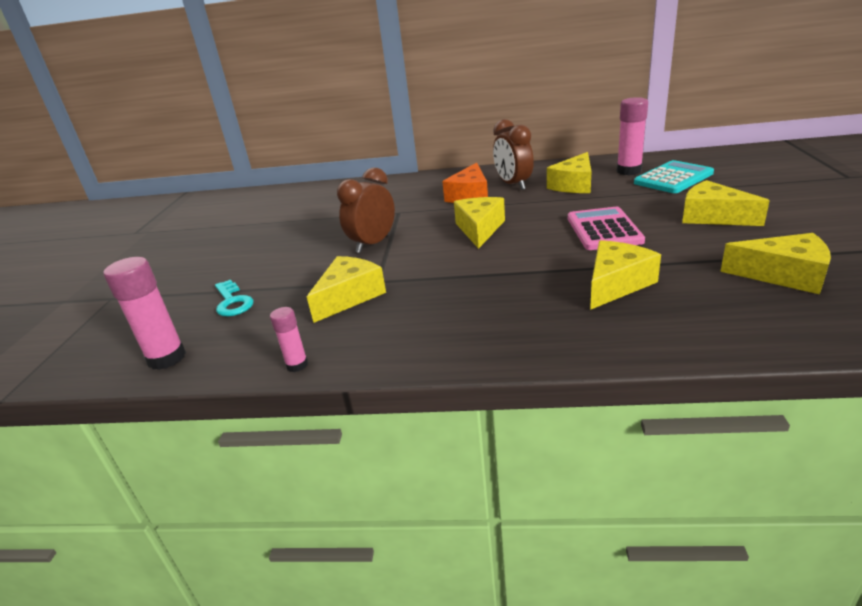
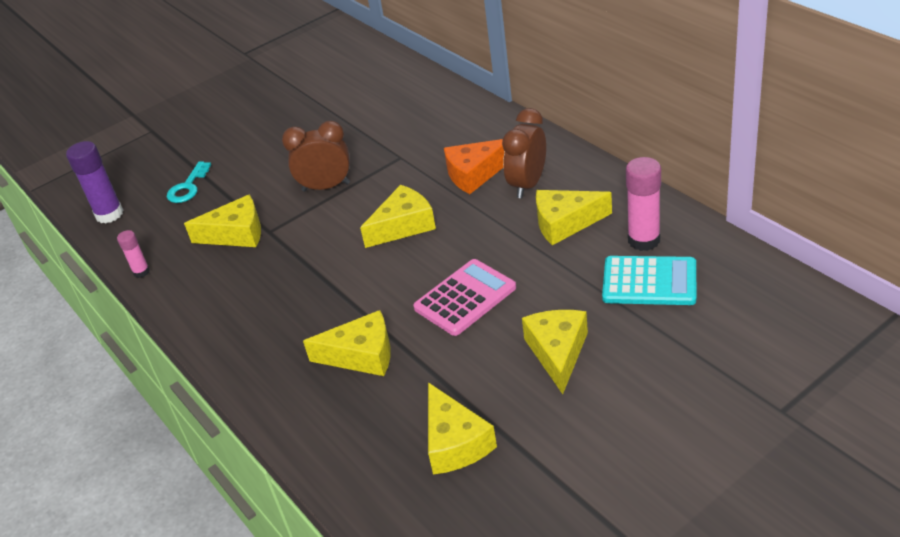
camera: 50 degrees right, 10 degrees up
pink glue stick [103,257,186,370] -> purple glue stick [66,141,124,224]

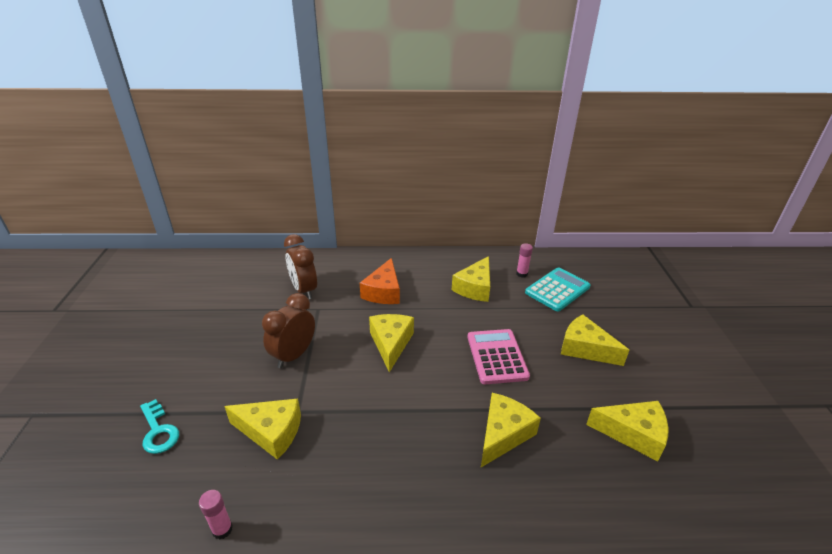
camera: 60 degrees left, 5 degrees down
purple glue stick [66,141,124,224] -> none
yellow cheese [184,195,261,247] -> yellow cheese turned 75 degrees clockwise [224,399,301,460]
brown clock [502,108,546,198] -> brown clock moved to [284,234,317,299]
pink glue stick [626,157,661,251] -> pink glue stick [516,243,533,278], size x0.56

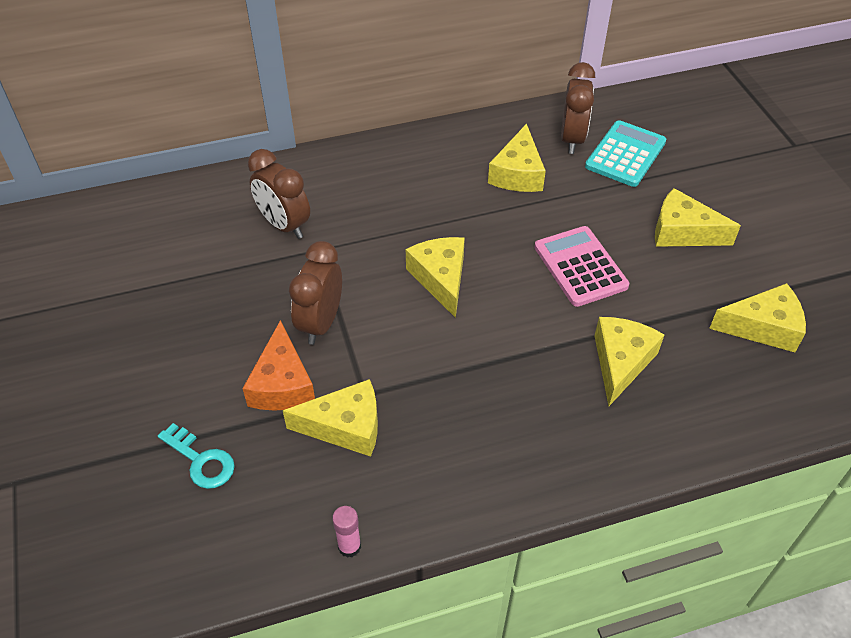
camera: 15 degrees left, 15 degrees up
orange cheese [360,258,400,304] -> orange cheese moved to [242,320,315,411]
pink glue stick [516,243,533,278] -> brown clock [561,62,595,154]

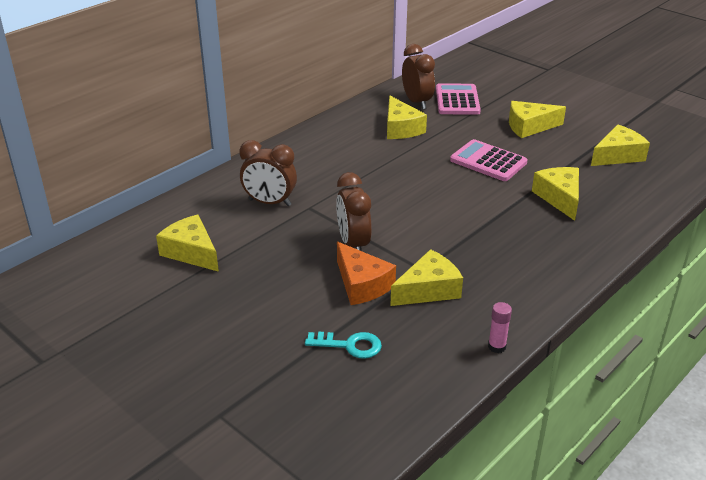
camera: 30 degrees left, 15 degrees down
yellow cheese [406,237,465,318] -> yellow cheese moved to [156,215,219,272]
turquoise calculator [585,120,666,187] -> pink calculator [436,83,481,115]

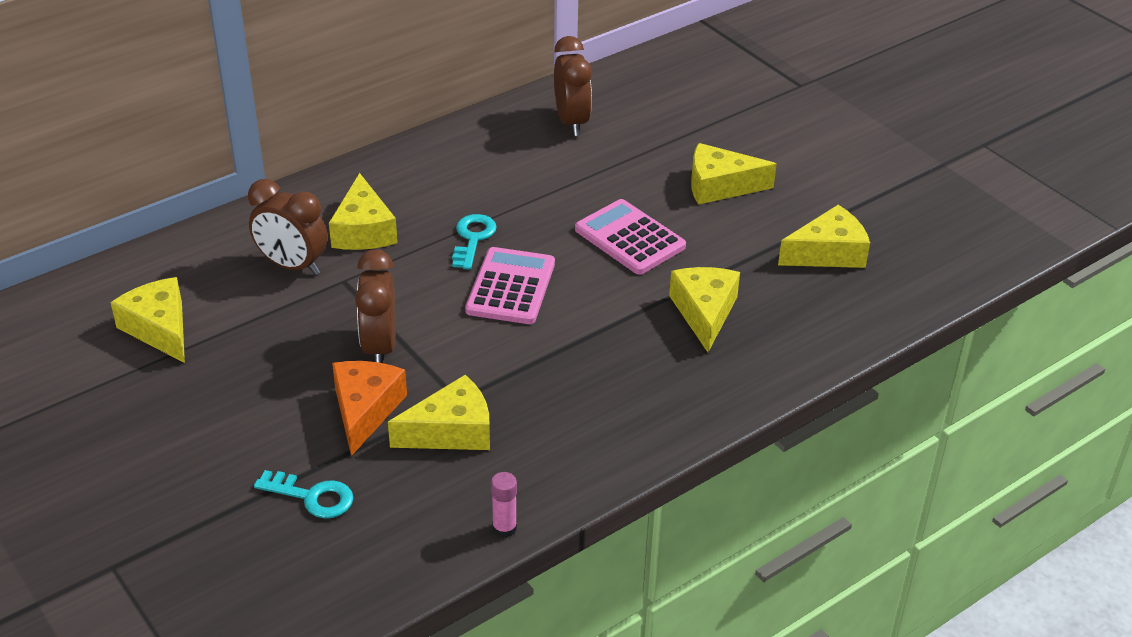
camera: 10 degrees right, 5 degrees up
orange cheese [337,242,396,305] -> orange cheese turned 150 degrees counterclockwise [332,361,407,456]
yellow cheese [387,95,427,139] -> yellow cheese moved to [329,173,398,250]
pink calculator [436,83,481,115] -> pink calculator moved to [465,247,555,324]
none -> turquoise key [452,214,497,270]

